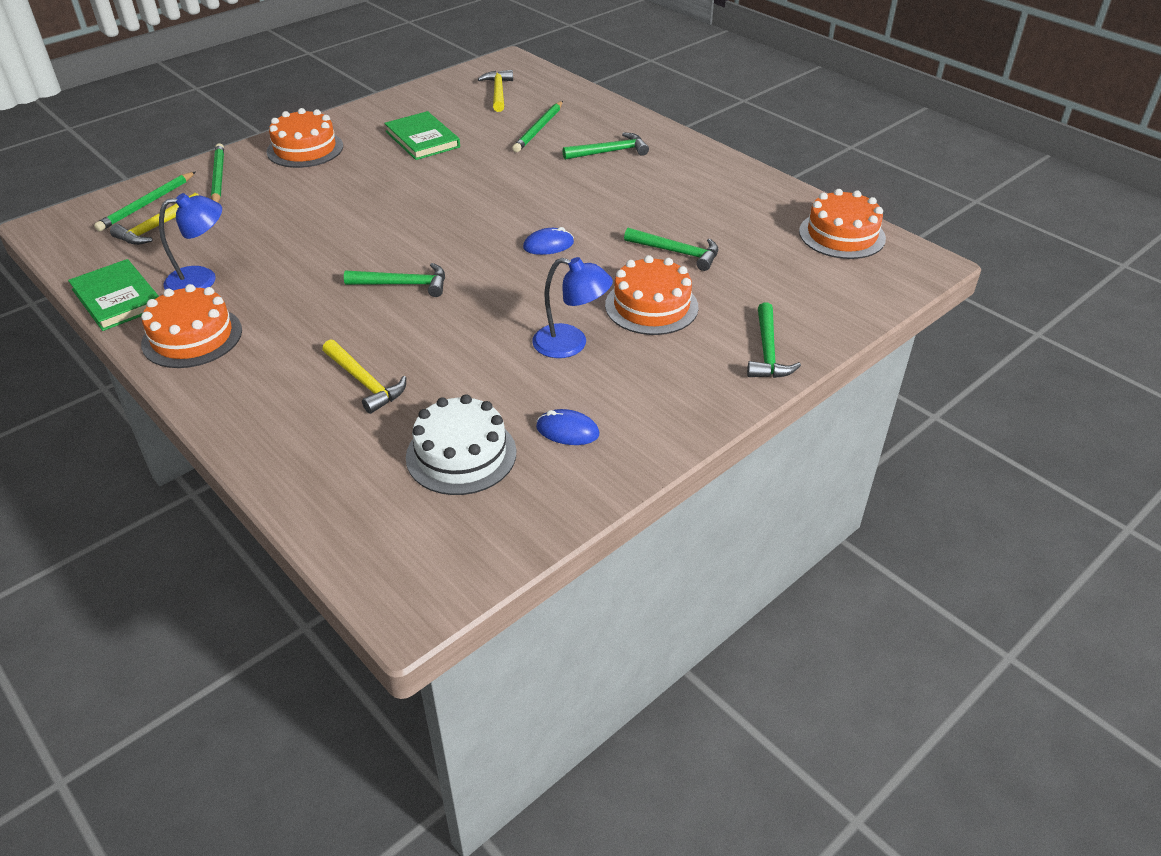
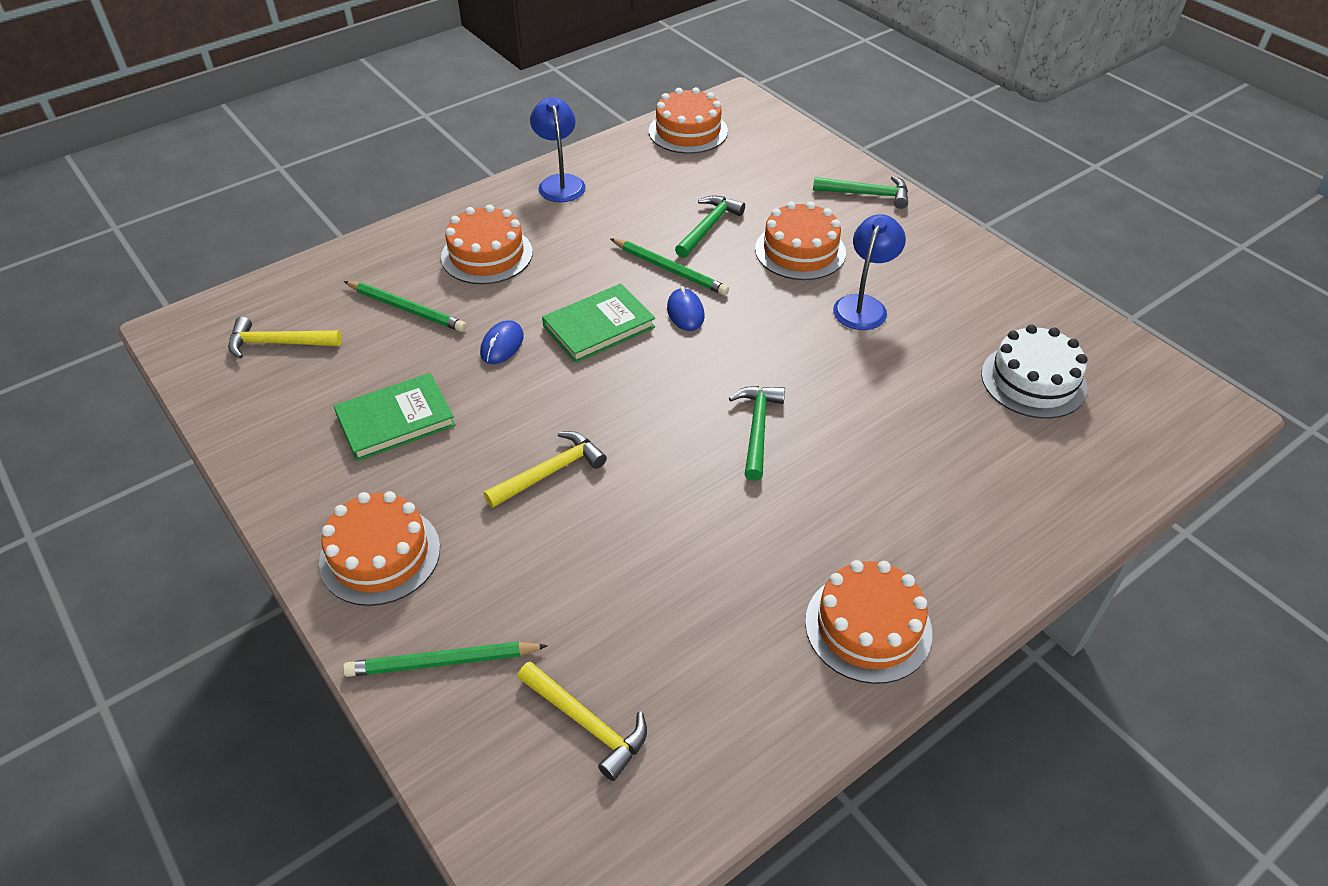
camera: 85 degrees left, 5 degrees up
green book [68,259,159,331] -> green book moved to [542,284,655,363]
green pencil [94,172,196,231] -> green pencil moved to [610,238,729,296]
blue lamp [159,193,222,291] -> blue lamp moved to [530,97,586,202]
yellow hammer [322,339,406,414] -> yellow hammer moved to [484,431,607,508]
blue mouse [536,409,599,445] -> blue mouse moved to [480,320,524,364]
green hammer [563,132,649,160] -> orange cake [441,204,533,284]

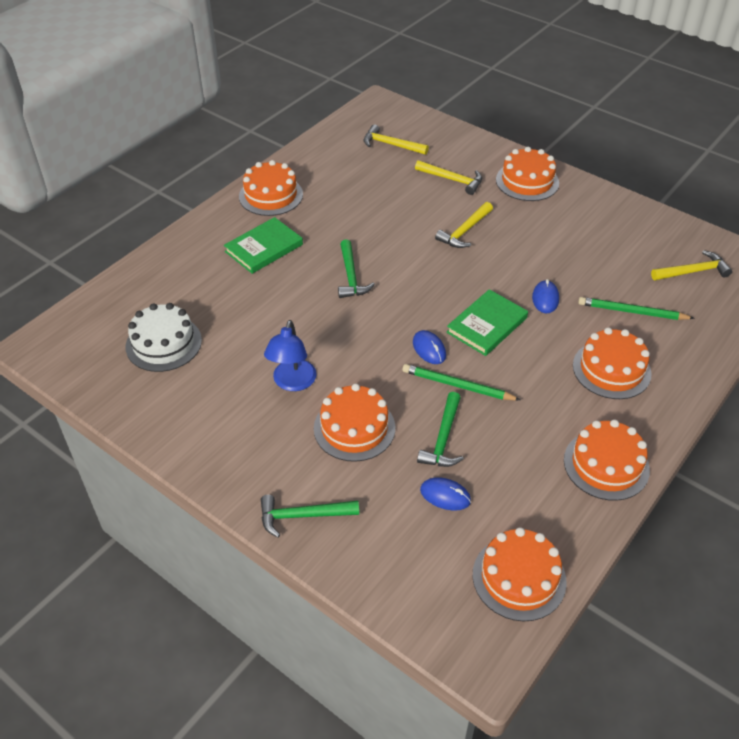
camera: 165 degrees right, 0 degrees up
green book [334,373,456,461] -> green book moved to [224,217,303,274]
green pencil [343,642,548,677] -> none
blue lamp [530,97,586,202] -> orange cake [564,419,650,501]
none -> yellow hammer [415,160,482,195]
none -> blue mouse [420,477,471,511]

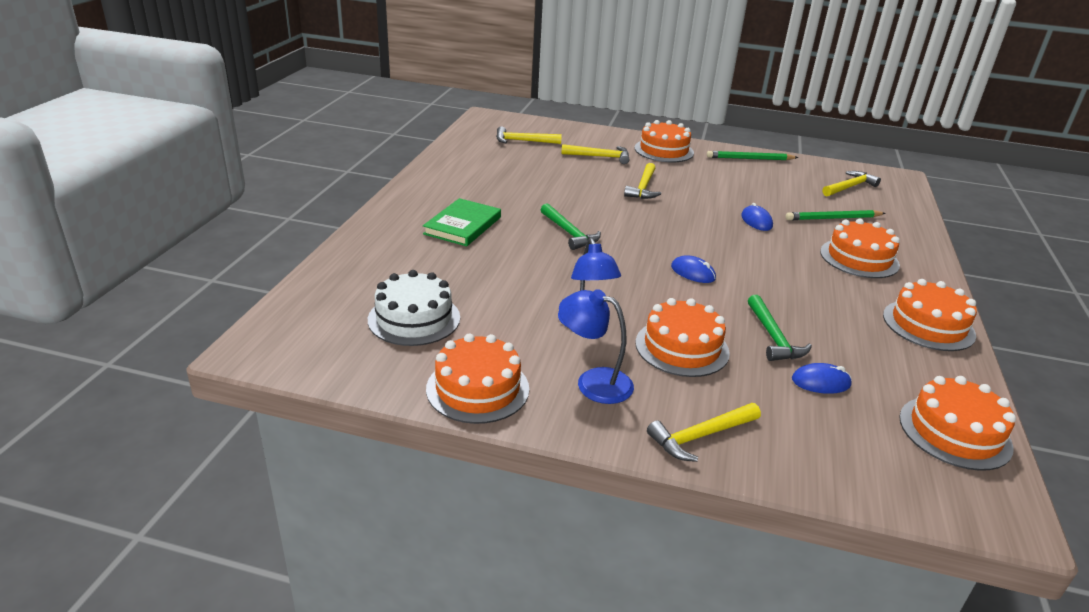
camera: 25 degrees left, 15 degrees down
orange cake [239,160,303,216] -> orange cake moved to [426,334,529,424]
green hammer [261,495,359,538] -> yellow hammer [647,403,761,462]
green pencil [402,364,520,401] -> green pencil moved to [707,151,799,160]
green book [447,289,528,356] -> none
none -> blue lamp [559,289,634,404]

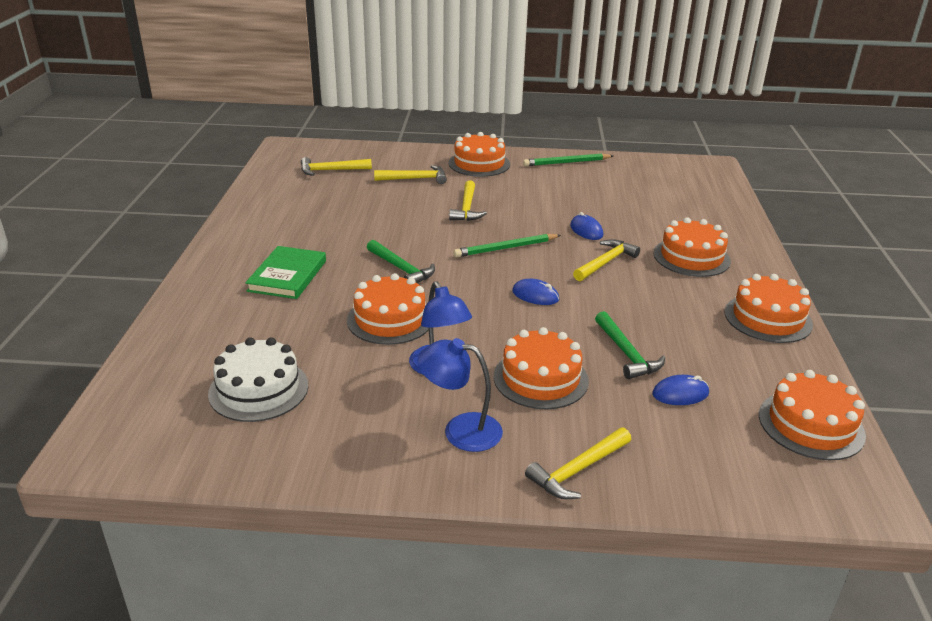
camera: 10 degrees left, 0 degrees up
orange cake [426,334,529,424] -> orange cake moved to [347,273,429,345]
green pencil [786,210,886,220] -> green pencil moved to [453,234,561,257]
yellow hammer [822,171,881,196] -> yellow hammer moved to [573,239,640,281]

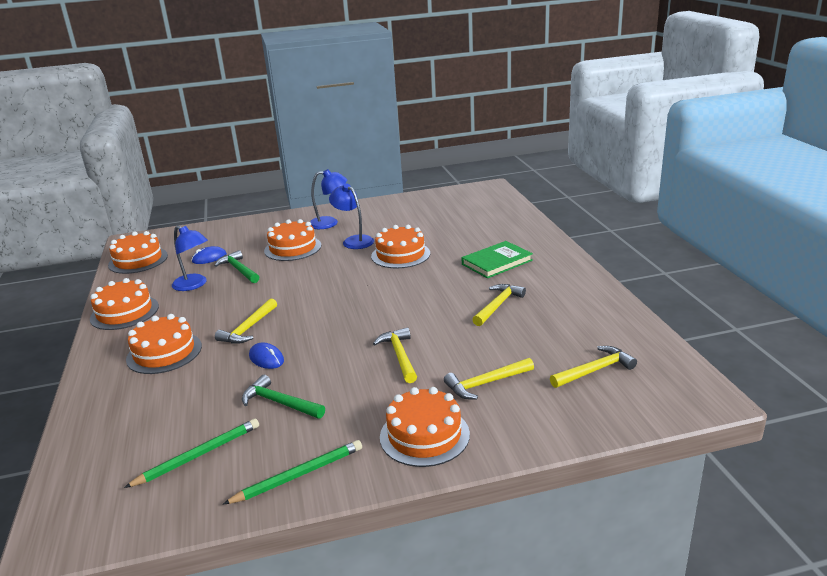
camera: 165 degrees right, 5 degrees down
white cake [208,337,308,422] -> none
green book [245,246,326,299] -> green book turned 60 degrees clockwise [462,241,533,278]
green hammer [367,240,435,283] -> green hammer moved to [242,375,325,419]
green pencil [453,234,561,257] -> green pencil moved to [124,418,259,488]
blue mouse [512,279,559,305] -> none
yellow hammer [525,428,631,499] -> yellow hammer moved to [472,284,526,326]
none -> blue lamp [172,226,208,291]

